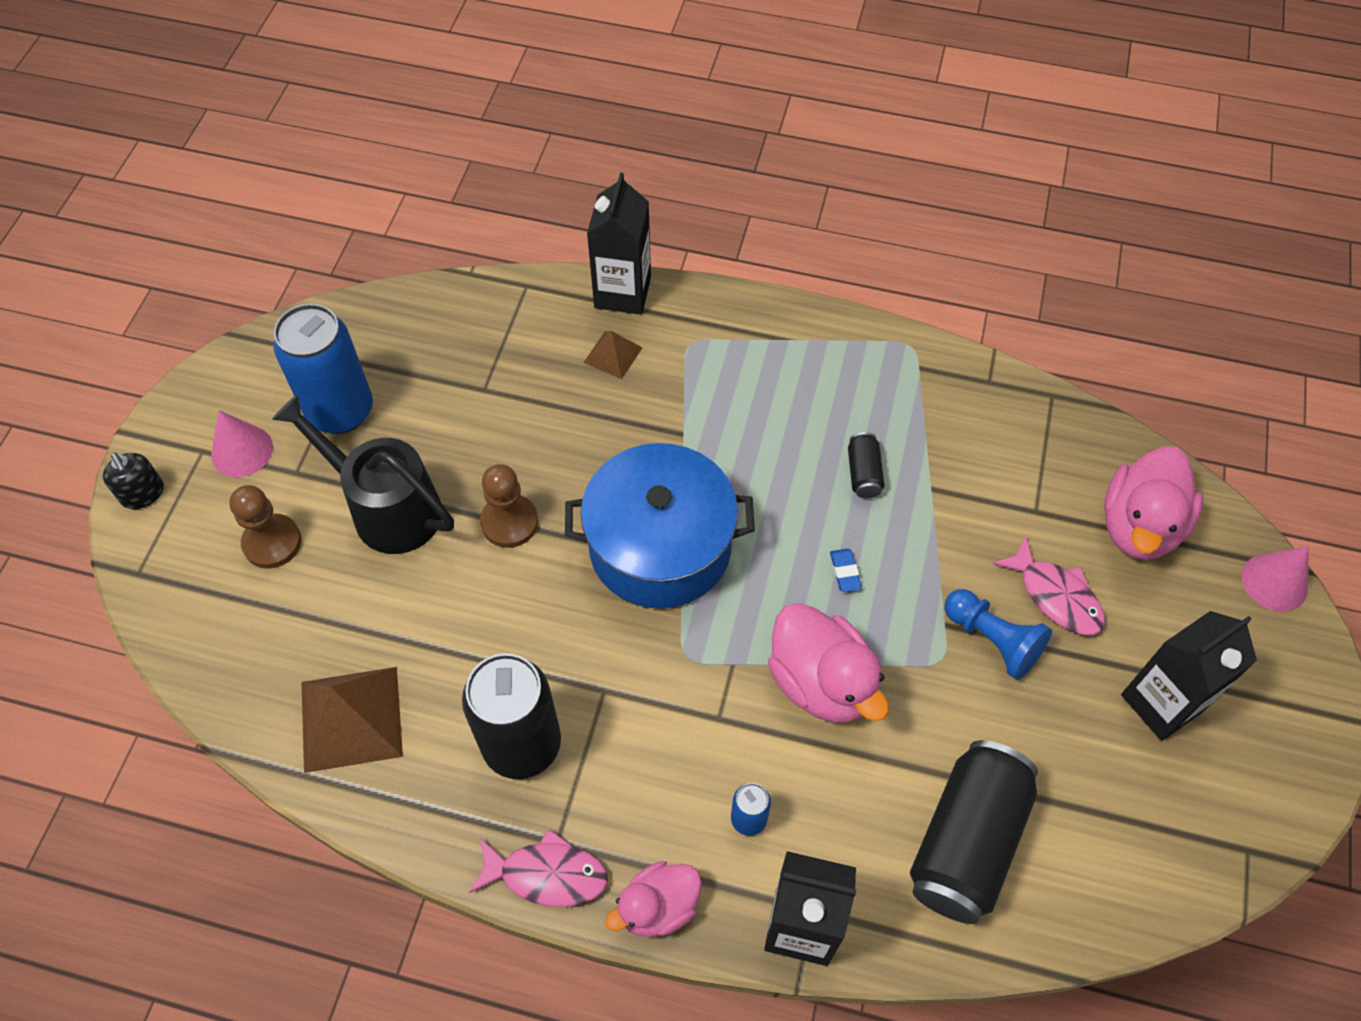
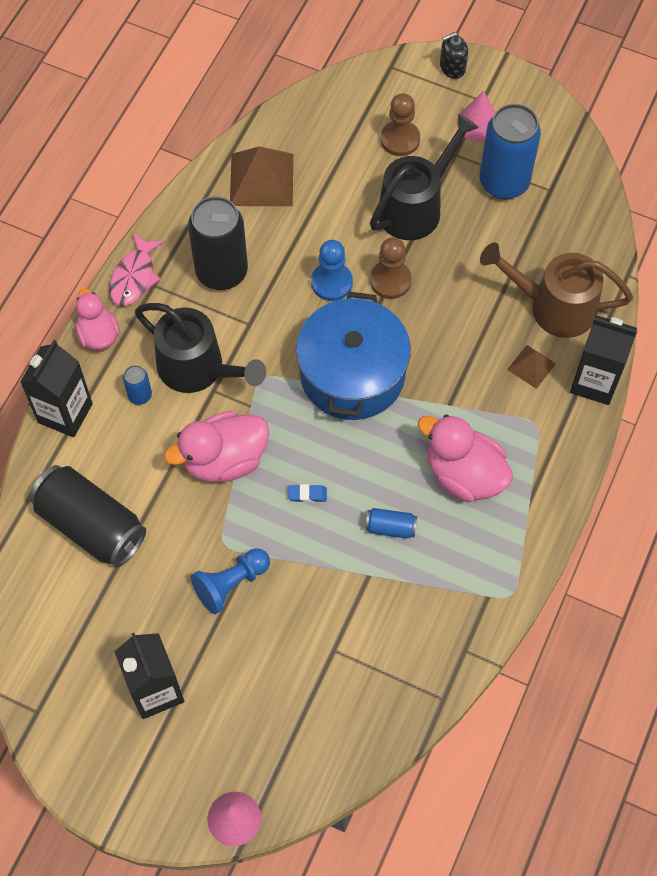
camera: 100 degrees right, 5 degrees up
black can [848,432,885,498] -> blue can [365,508,417,538]
pink fish [993,536,1105,635] -> none
pink duck [1104,446,1203,560] -> pink duck moved to [418,415,513,502]
none -> black watering can [135,303,266,393]
none -> blue pawn [311,240,353,301]
none -> brown watering can [480,243,633,338]

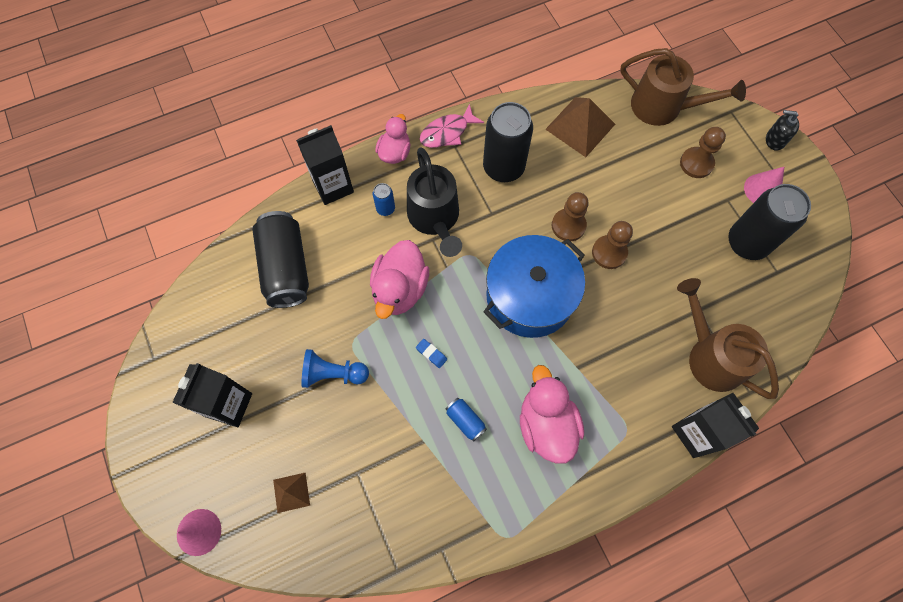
camera: 40 degrees right, 5 degrees up
pink duck [164,411,269,482] -> pink duck turned 90 degrees counterclockwise [370,240,429,319]
blue pawn [311,240,353,301] -> brown pawn [552,192,589,241]
black watering can [370,114,479,240] -> none
blue can [479,104,541,200] -> black can [728,184,811,260]
brown pyramid [507,345,556,389] -> brown pyramid moved to [273,473,310,513]
none -> brown watering can [620,48,746,126]

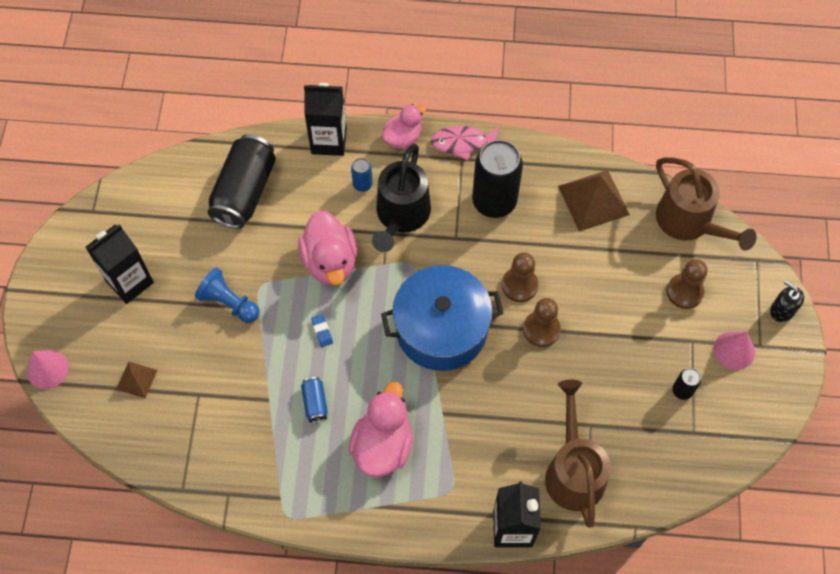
camera: 30 degrees right, 5 degrees down
pink duck [370,240,429,319] -> pink duck turned 60 degrees counterclockwise [298,211,357,285]
black can [728,184,811,260] -> black can [672,368,701,400], size x0.44

